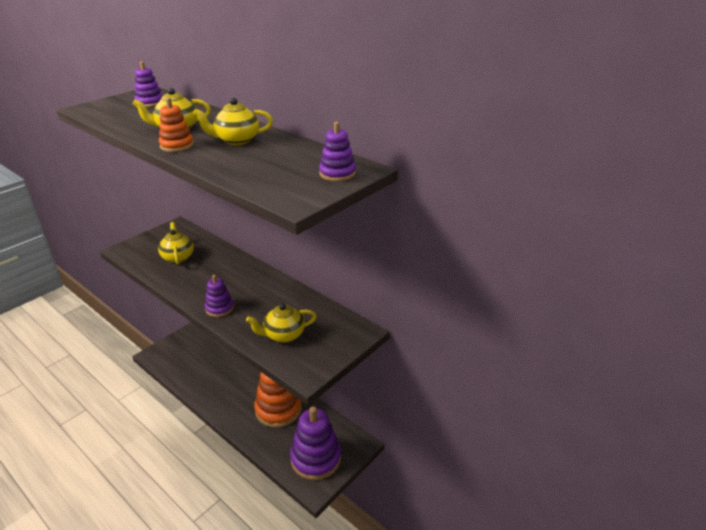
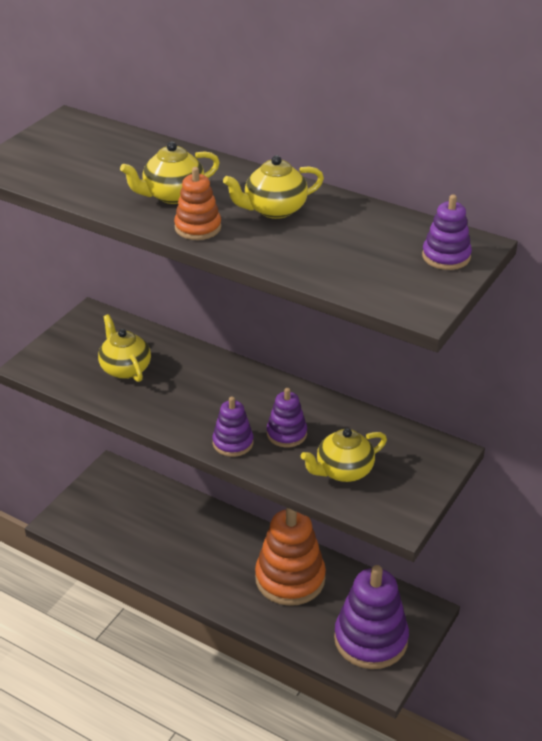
camera: 10 degrees left, 5 degrees up
purple stacking toy [135,61,163,107] -> purple stacking toy moved to [267,388,307,447]

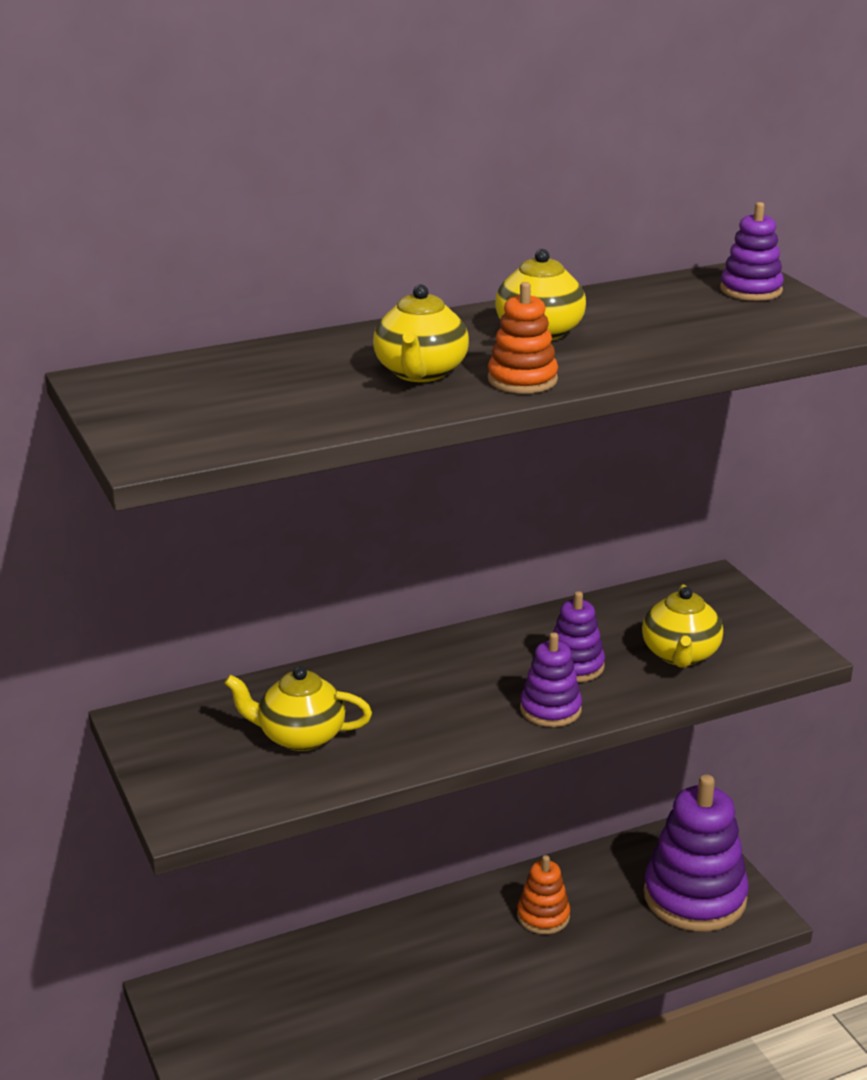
camera: 55 degrees left, 10 degrees down
orange stacking toy [255,508,326,606] -> orange stacking toy [517,855,570,934], size x0.51

